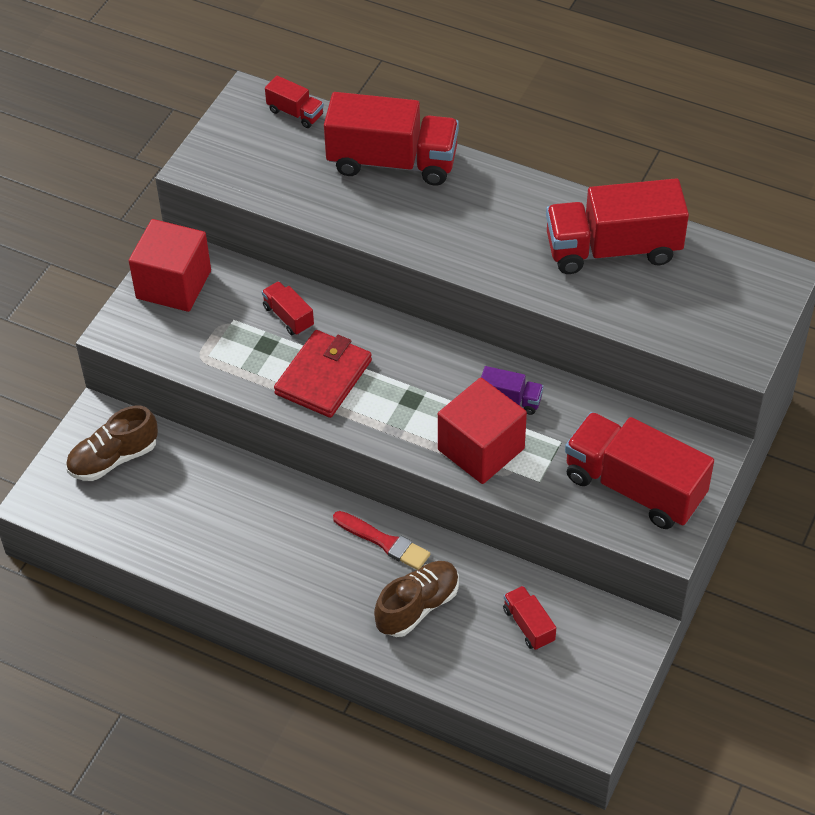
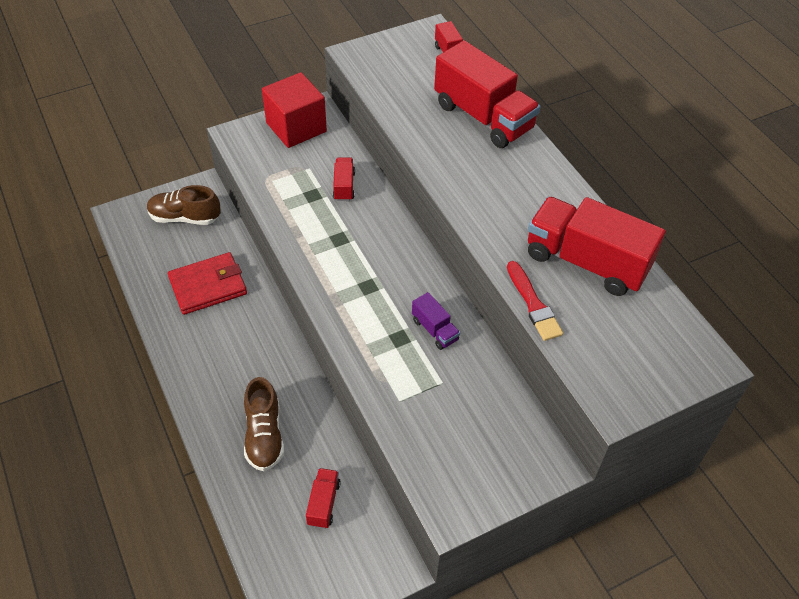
camera: 35 degrees right, 0 degrees up
red wallet [274,330,372,418] -> red wallet moved to [168,252,247,315]
red brush [333,511,430,570] -> red brush moved to [507,261,563,341]
brown shoe [374,561,459,637] -> brown shoe turned 90 degrees clockwise [244,377,284,471]
red cube [438,378,527,484] -> none
red truck [565,412,714,529] -> none

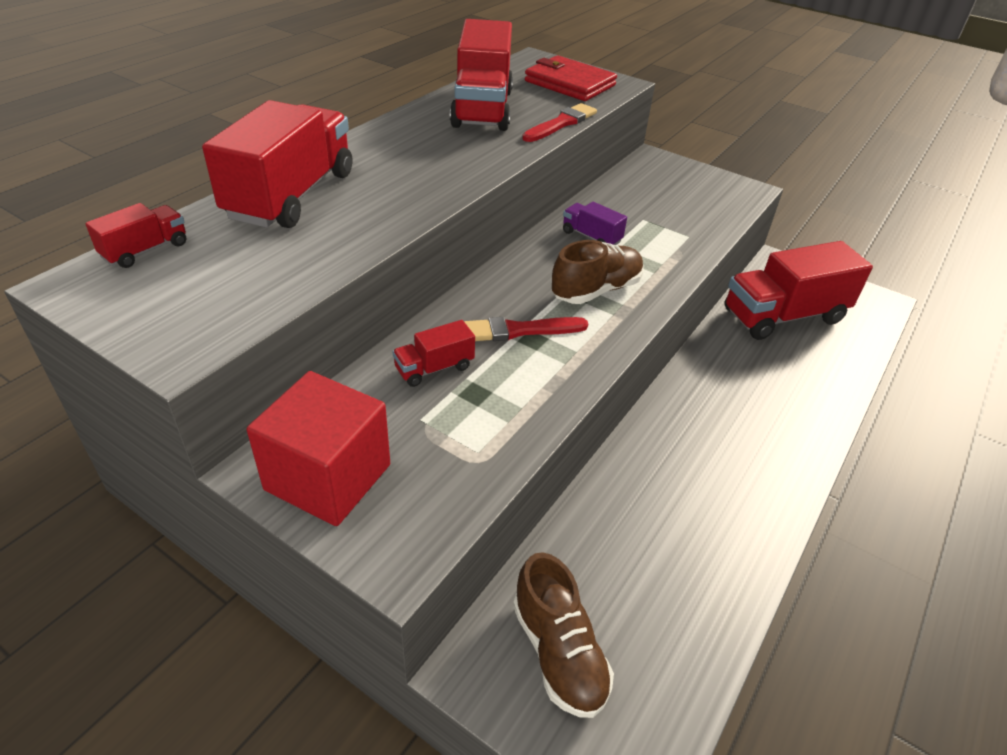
camera: 120 degrees left, 10 degrees down
red wallet [168,252,247,315] -> red wallet moved to [525,55,617,101]
brown shoe [244,377,284,471] -> brown shoe moved to [552,240,644,304]
red truck [306,468,341,529] -> red truck [724,241,873,340], size x2.18
purple truck [412,292,460,350] -> purple truck turned 75 degrees counterclockwise [563,202,627,245]
none -> red brush [464,317,588,341]

